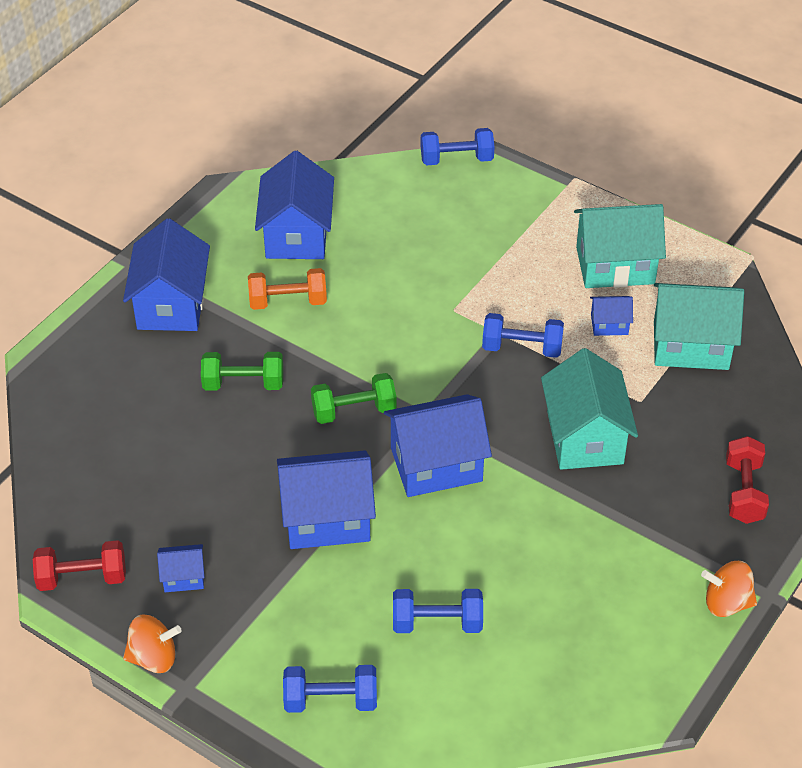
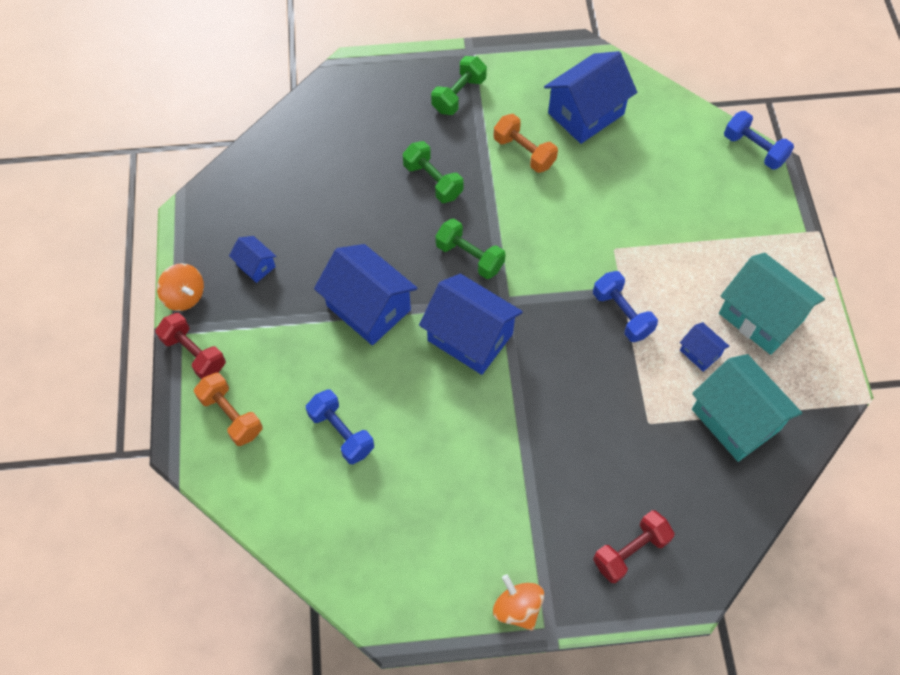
camera: 50 degrees right, 15 degrees up
red dumbbell [33,540,126,591] -> red dumbbell moved to [155,313,226,380]
blue house [123,218,210,331] -> green dumbbell [431,56,487,115]
blue dumbbell [283,665,377,713] -> orange dumbbell [194,373,263,446]
turquoise house [541,348,638,470] -> none

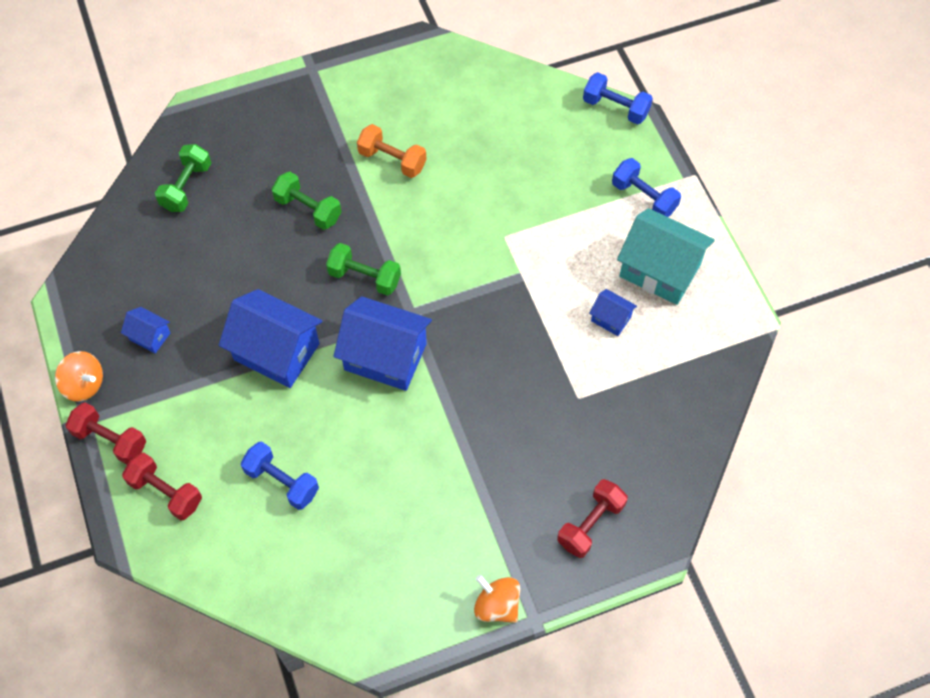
camera: 15 degrees left, 0 degrees up
orange dumbbell [194,373,263,446] -> red dumbbell [122,452,202,520]
green dumbbell [431,56,487,115] -> green dumbbell moved to [155,144,211,212]
blue house [544,51,637,144] -> none
blue dumbbell [593,271,658,342] -> blue dumbbell moved to [612,158,681,217]
turquoise house [692,354,802,462] -> none

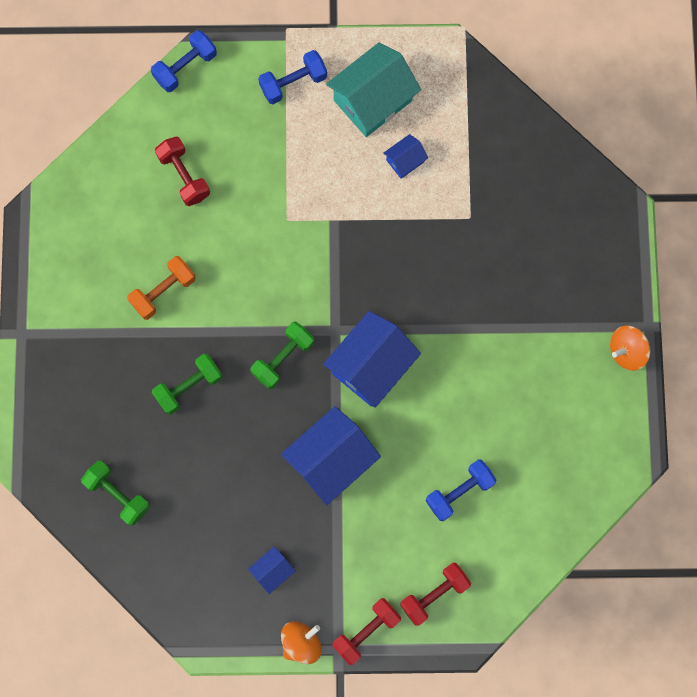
camera: 70 degrees left, 15 degrees up
red dumbbell [557,479,628,558] -> red dumbbell moved to [155,136,210,206]

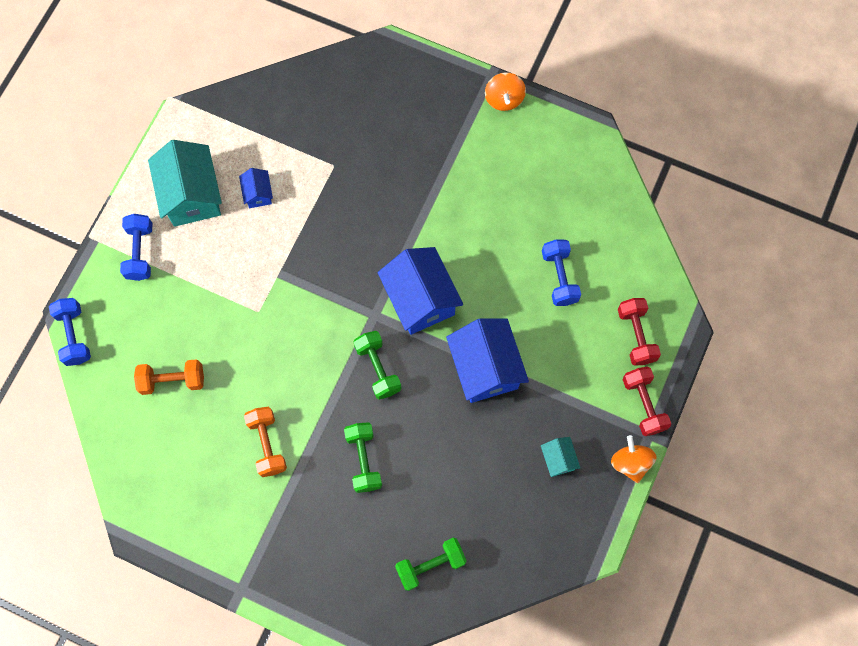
camera: 65 degrees left, 5 degrees down
red dumbbell [155,136,210,206] -> orange dumbbell [134,359,204,395]
blue house [248,546,296,594] -> turquoise house [541,437,580,477]

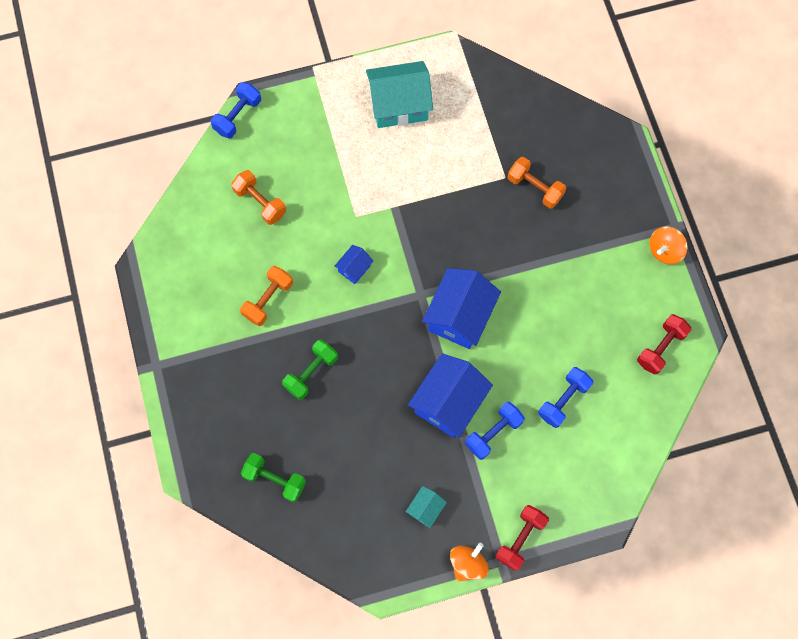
camera: 50 degrees right, 0 degrees up
blue dumbbell [120,214,153,281] -> blue dumbbell moved to [465,402,525,460]
turquoise house [148,140,222,227] -> turquoise house turned 45 degrees clockwise [366,61,433,128]
blue house [239,168,273,208] -> blue house moved to [334,245,373,284]
green dumbbell [353,331,401,400] -> none
red dumbbell [618,298,661,366] -> red dumbbell moved to [637,314,692,374]
none -> orange dumbbell [507,157,566,209]

